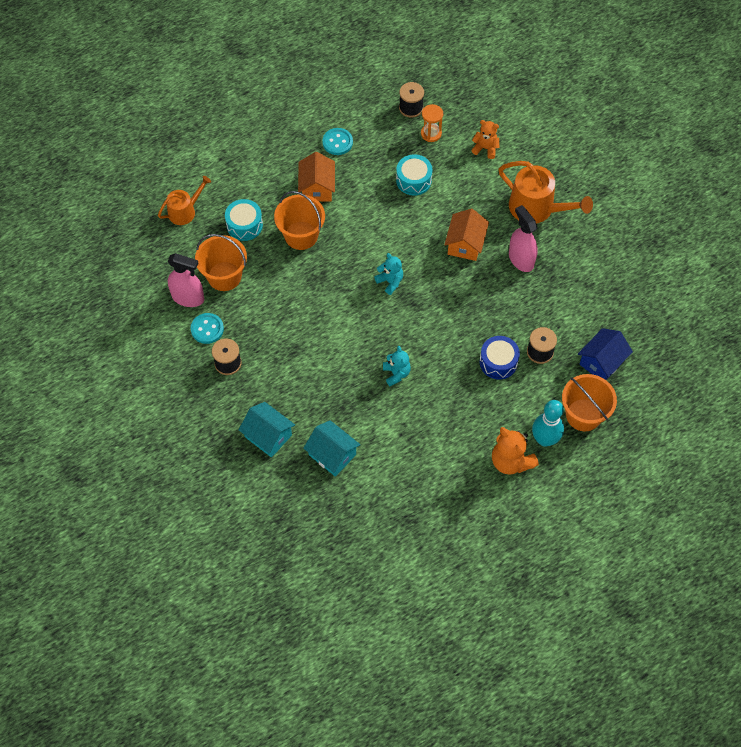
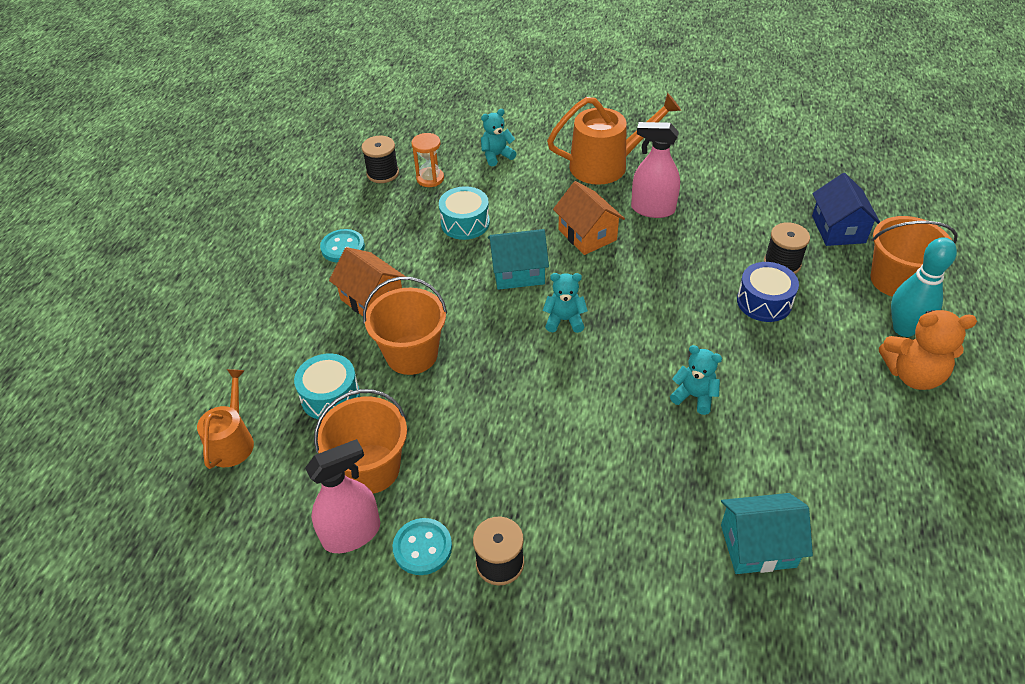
camera: 45 degrees left, 15 degrees down
turquoise house [239,402,295,458] -> turquoise house moved to [488,229,549,290]
orange teddy bear [471,120,499,159] -> turquoise teddy bear [481,109,517,167]

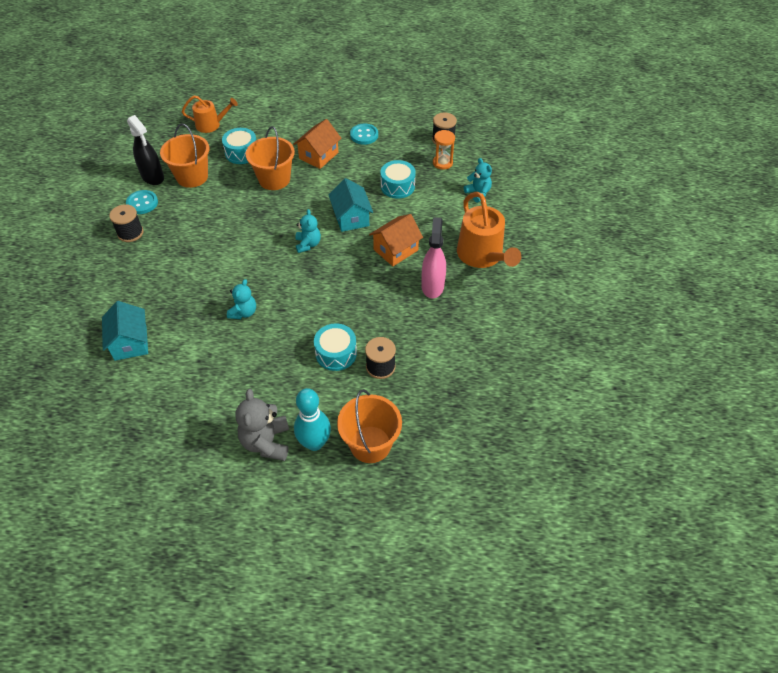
camera: 80 degrees right, 5 degrees up
pink spray bottle [305,439,380,553] -> black spray bottle [127,115,164,185]
blue drum [737,262,799,322] -> turquoise drum [314,323,357,371]
blue house [812,173,880,246] -> none
orange teddy bear [879,310,977,390] -> grey teddy bear [235,389,289,461]

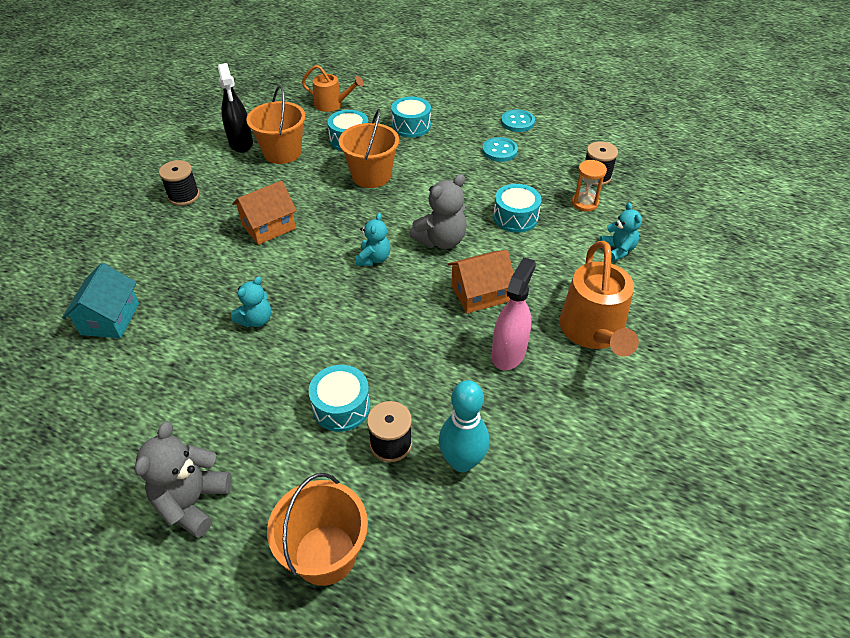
camera: 20 degrees right, 5 degrees down
turquoise button [126,190,158,214] -> turquoise button moved to [501,109,535,132]
orange house [294,119,341,169] -> orange house moved to [232,181,297,245]
turquoise bowling pin [294,388,331,451] -> turquoise bowling pin moved to [439,380,489,472]
turquoise house [328,178,373,232] -> grey teddy bear [409,174,467,249]
none -> turquoise drum [391,96,431,137]

